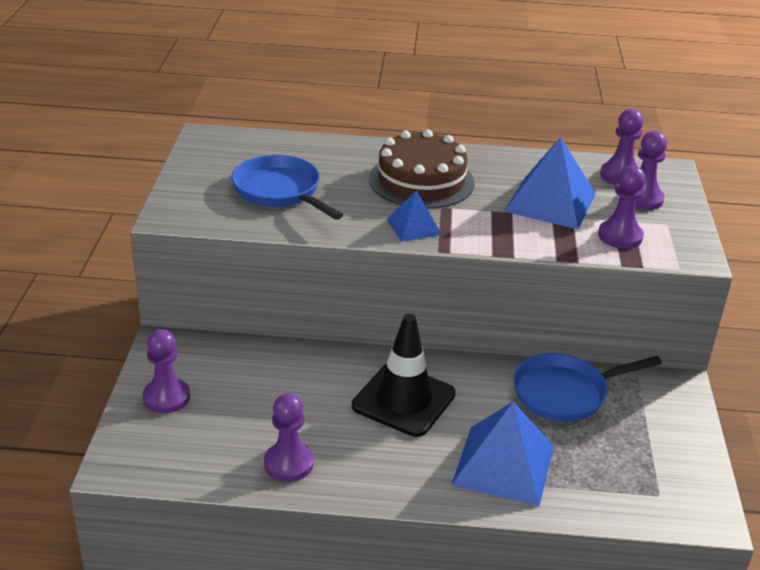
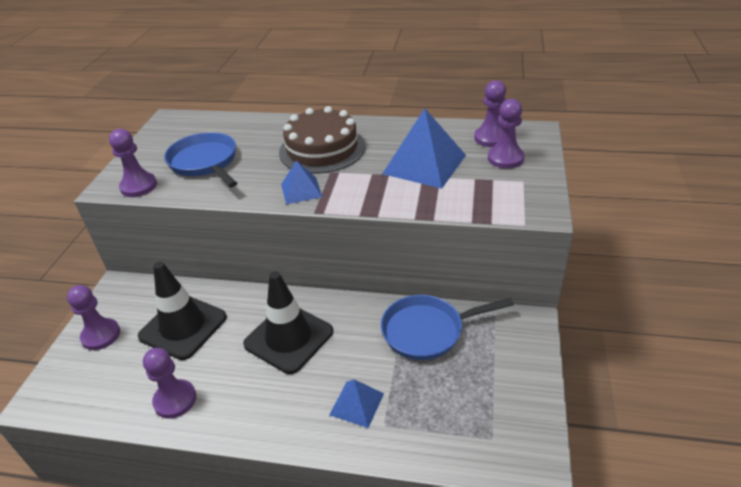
camera: 10 degrees right, 5 degrees up
blue pyramid [451,401,554,507] -> blue pyramid [329,379,384,428], size x0.55
purple pawn [598,166,646,249] -> purple pawn moved to [109,129,157,197]
none -> black traffic cone [138,262,227,360]

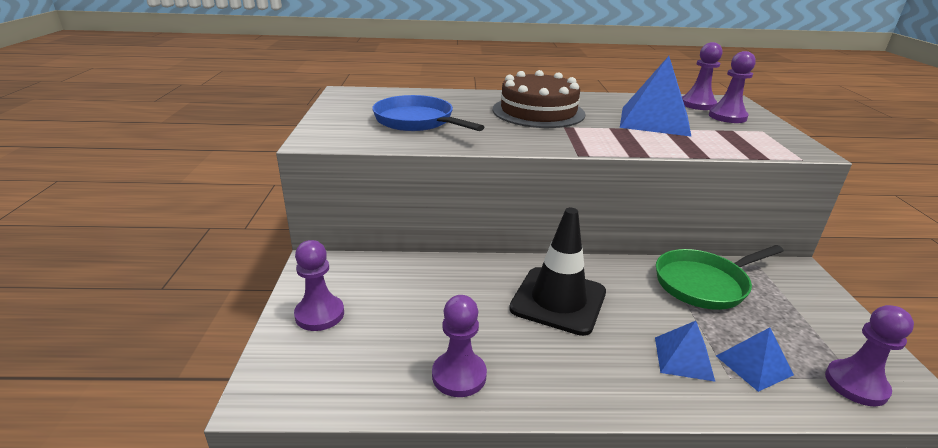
camera: 15 degrees left, 10 degrees down
purple pawn [109,129,157,197] -> purple pawn moved to [825,305,914,406]
black traffic cone [138,262,227,360] -> none
blue pyramid [281,160,322,204] -> blue pyramid moved to [716,327,794,392]
blue pan [381,295,514,360] -> green pan [656,245,784,310]

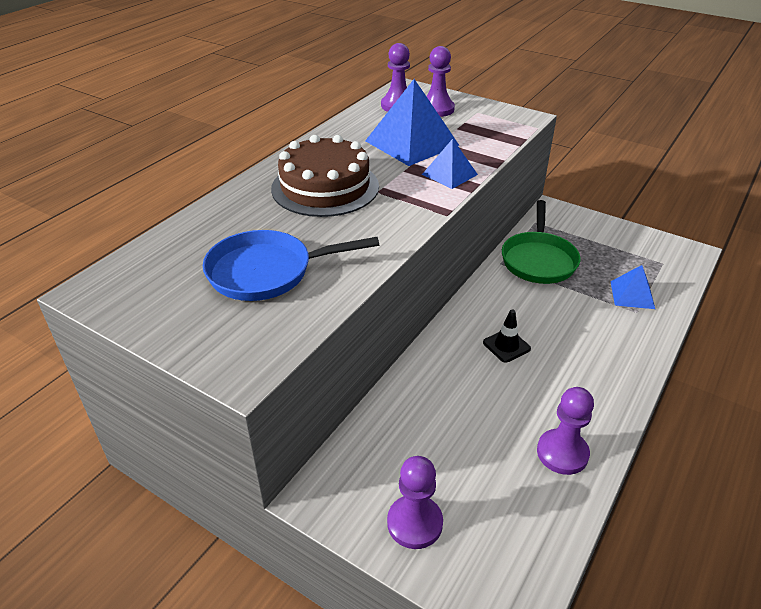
camera: 55 degrees left, 10 degrees up
black traffic cone [509,208,606,336] -> black traffic cone [483,309,531,363], size x0.47
blue pyramid [655,321,715,382] -> blue pyramid moved to [422,139,478,189]
purple pawn [825,305,914,406] -> none

